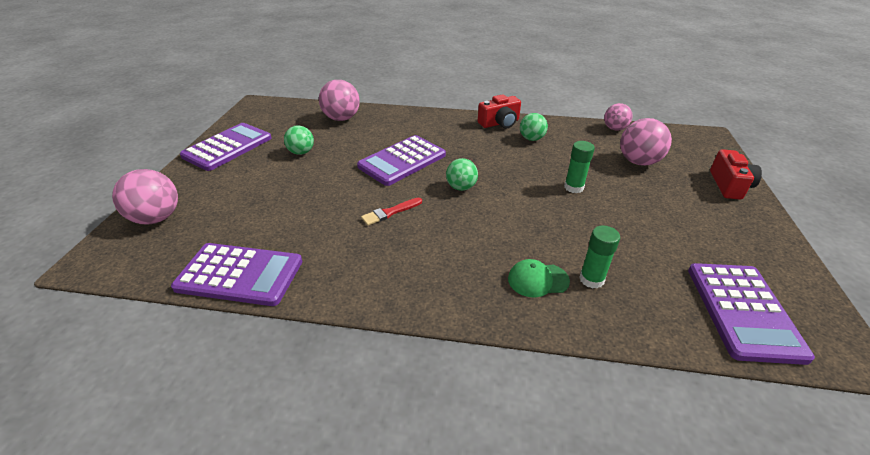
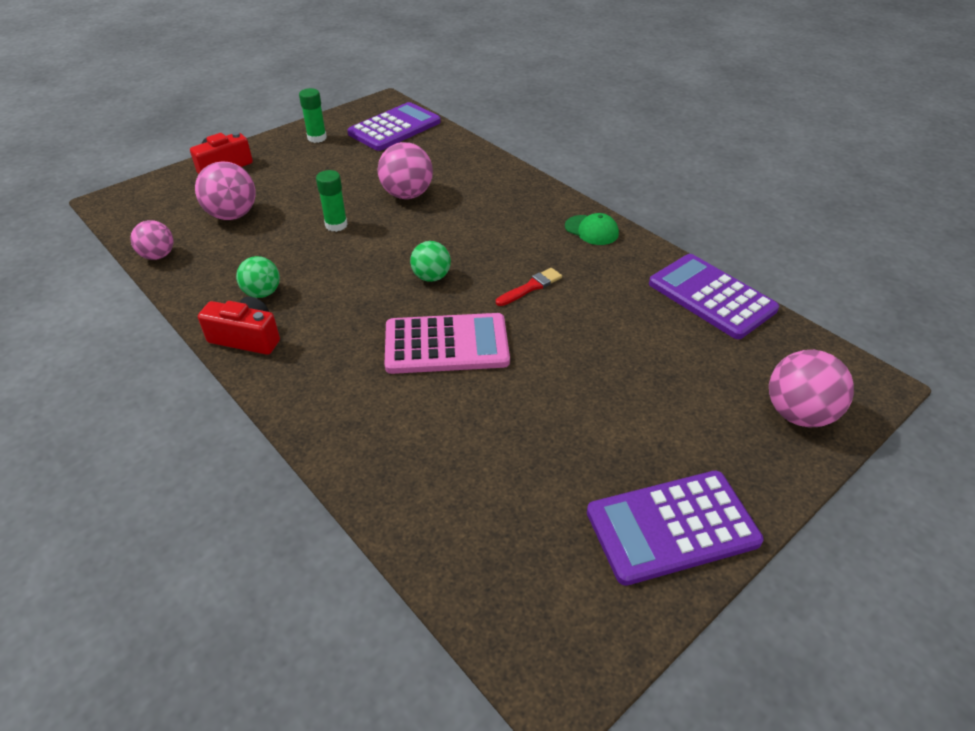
camera: 140 degrees left, 5 degrees up
green ball [284,126,314,155] -> none
pink ball [319,80,360,121] -> pink ball moved to [377,142,433,199]
purple calculator [357,135,446,186] -> pink calculator [385,313,510,374]
red brush [361,198,422,226] -> red brush turned 45 degrees counterclockwise [496,268,562,306]
green cap [508,259,570,298] -> green cap moved to [565,213,619,245]
green glue stick [579,226,620,289] -> green glue stick moved to [299,88,327,143]

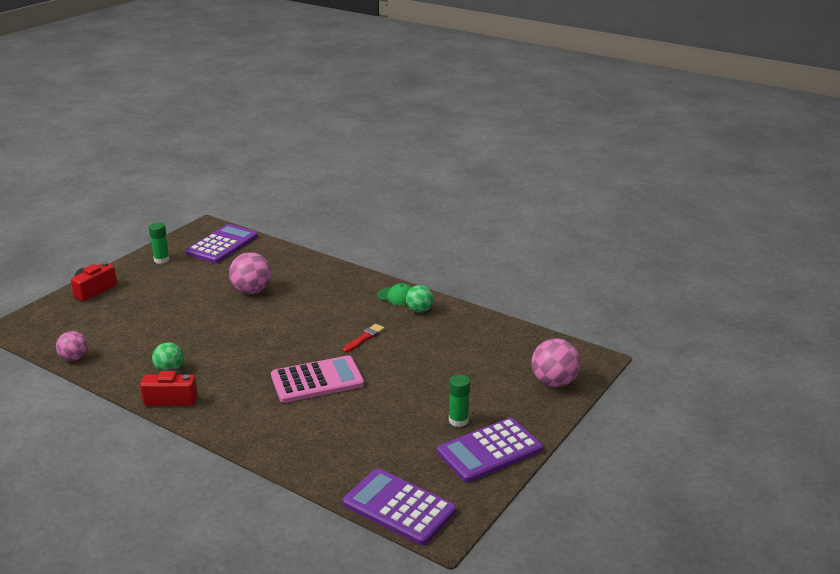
camera: 15 degrees left, 15 degrees down
pink ball [195,161,256,220] -> none
green glue stick [316,170,348,232] -> green glue stick moved to [449,375,470,427]
green ball [410,241,451,282] -> green ball moved to [406,285,433,313]
purple calculator [649,254,779,339] -> purple calculator moved to [342,468,456,545]

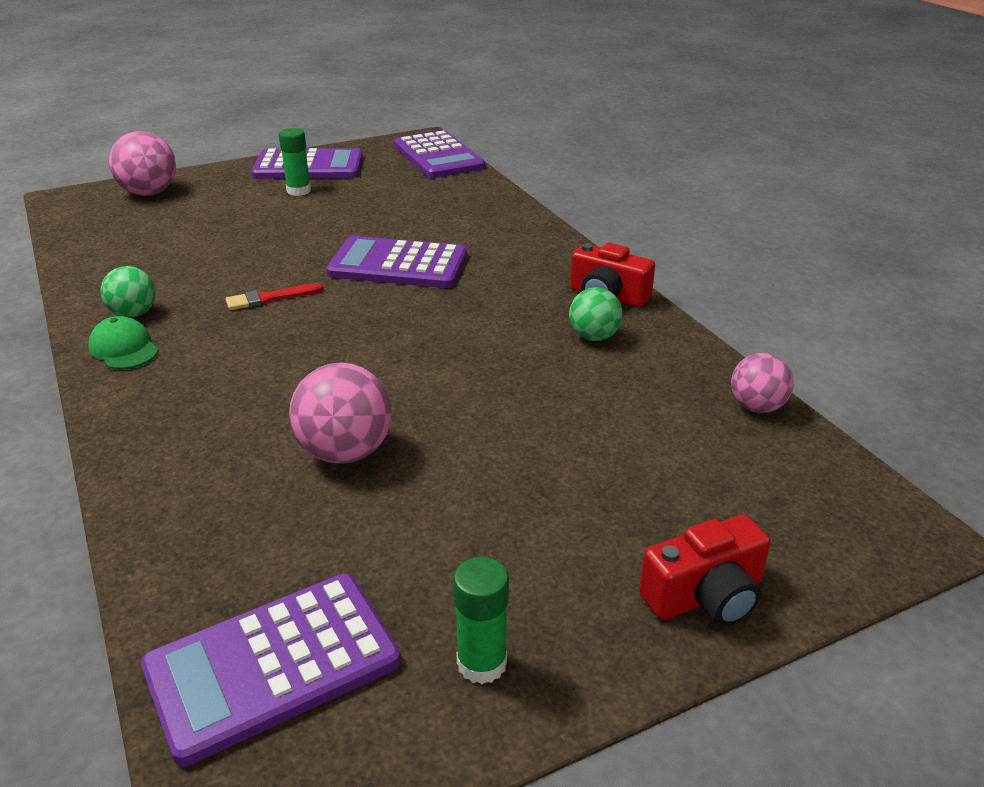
camera: 150 degrees left, 5 degrees up
pink calculator [271,355,364,403] -> purple calculator [326,236,467,288]

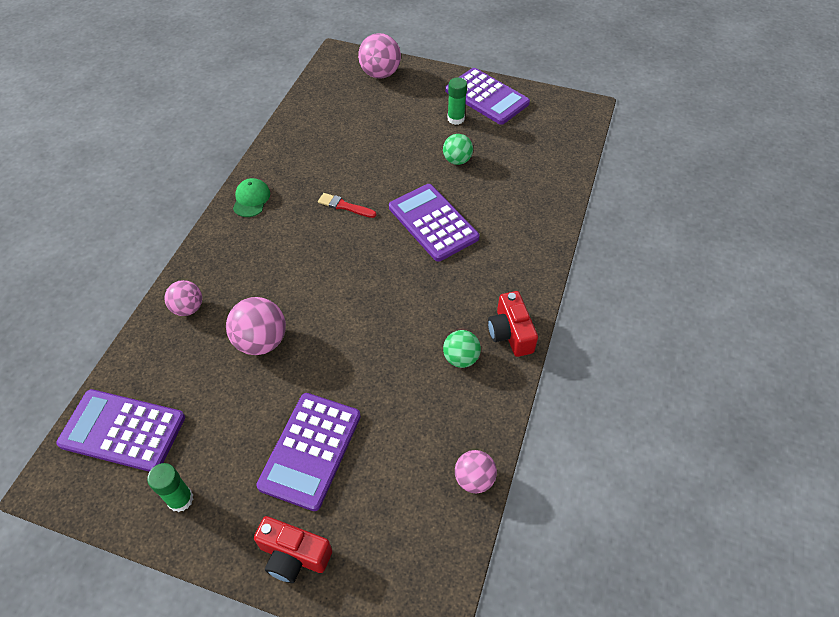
camera: 45 degrees right, 20 degrees up
green ball [100,266,156,318] -> green ball moved to [443,134,473,165]
purple calculator [394,130,485,178] -> purple calculator moved to [256,393,361,511]
none -> pink ball [165,280,202,316]

